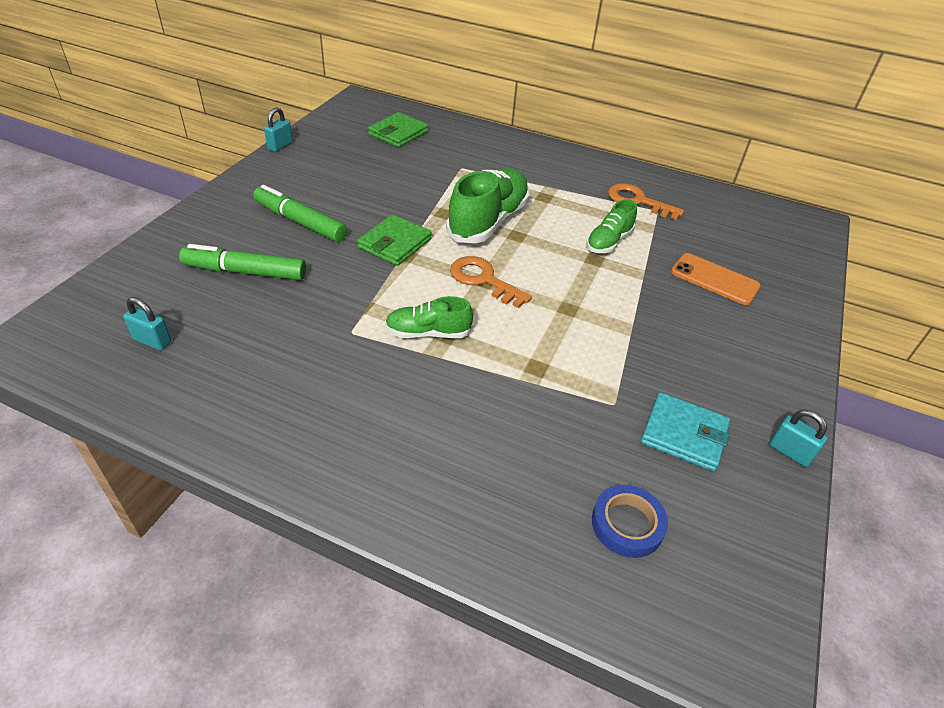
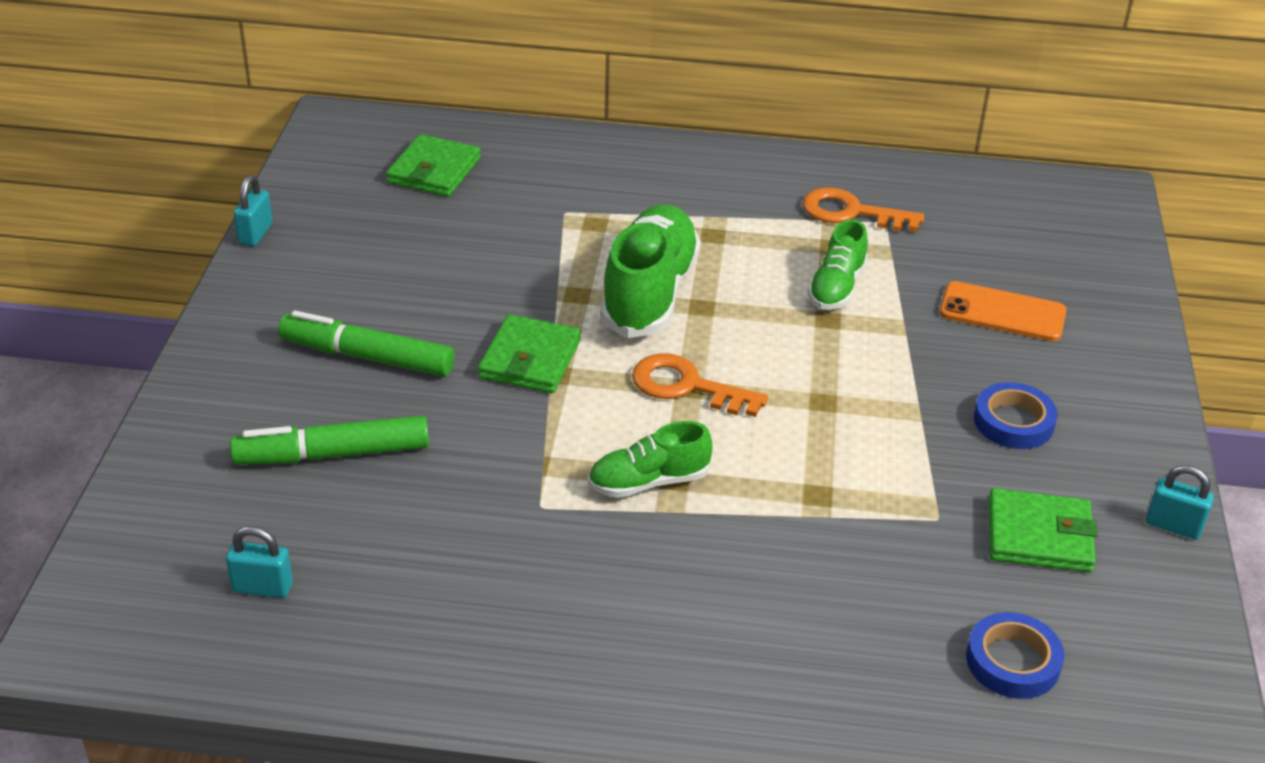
camera: 15 degrees left, 5 degrees down
turquoise wallet [641,392,730,471] -> green wallet [988,488,1098,573]
none -> blue tape [974,382,1058,449]

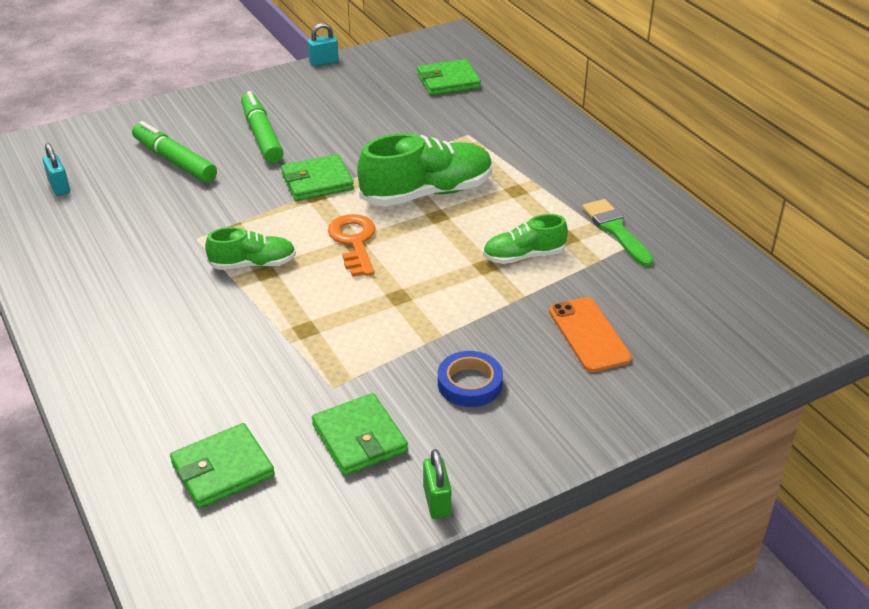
camera: 55 degrees right, 0 degrees up
green shoe [588,421,713,498] -> green shoe turned 135 degrees clockwise [205,227,296,270]
orange key [803,187,924,232] -> green brush [582,199,654,267]
blue tape [966,612,1064,699] -> green wallet [170,423,275,509]
turquoise padlock [1146,465,1214,539] -> green padlock [423,449,451,519]

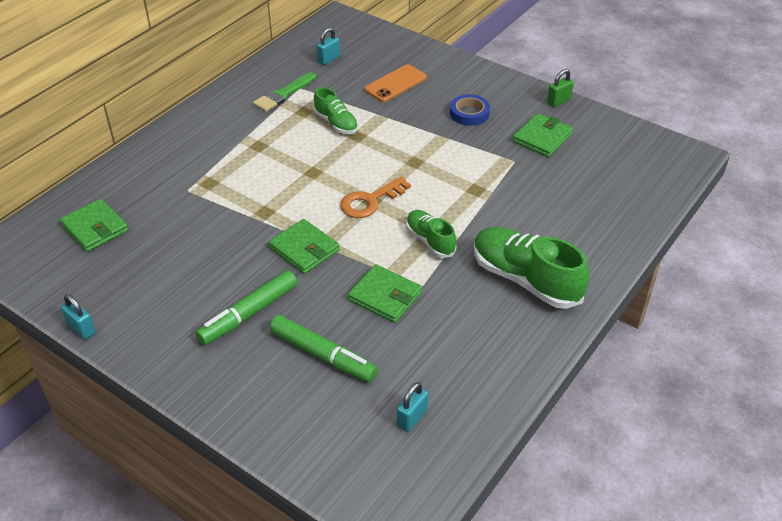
camera: 115 degrees left, 5 degrees up
green marker [132,121,217,183] -> green marker turned 75 degrees counterclockwise [270,315,378,382]
green wallet [170,423,275,509] -> green wallet moved to [348,264,422,323]
green shoe [357,133,492,207] -> green shoe moved to [474,227,590,309]
none -> turquoise padlock [317,28,340,65]

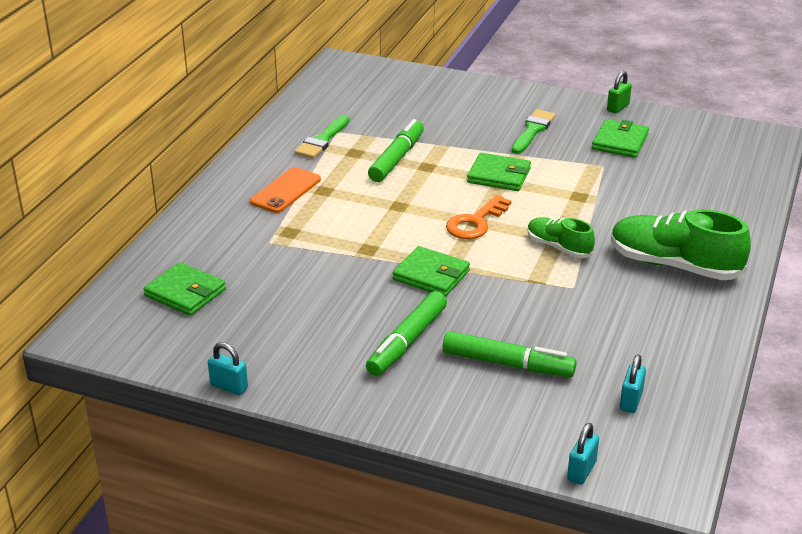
camera: 15 degrees left, 10 degrees down
green shoe [314,87,358,134] -> green marker [368,119,424,182]
turquoise padlock [317,28,340,65] -> turquoise padlock moved to [567,423,599,484]
green wallet [348,264,422,323] -> green wallet moved to [467,153,531,191]
orange phone [364,64,427,102] -> orange phone moved to [250,167,321,213]
blue tape [450,94,490,126] -> green brush [512,109,556,154]

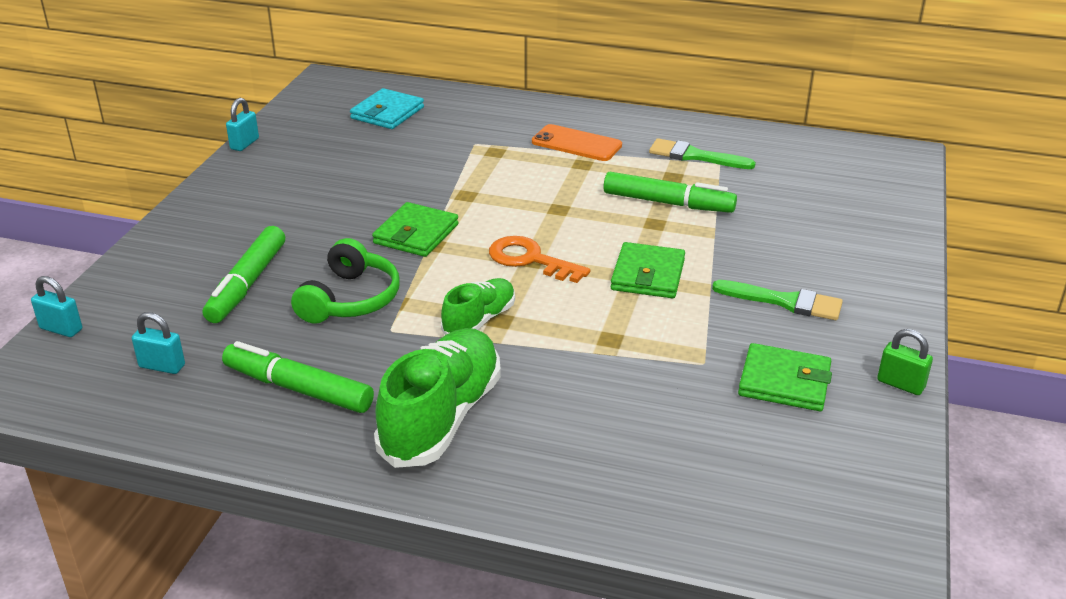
camera: 85 degrees right, 0 degrees up
green wallet [144,262,226,316] -> turquoise wallet [350,88,424,129]
green marker [366,291,447,376] -> green marker moved to [222,341,374,413]
none -> green headphones [291,238,399,324]

